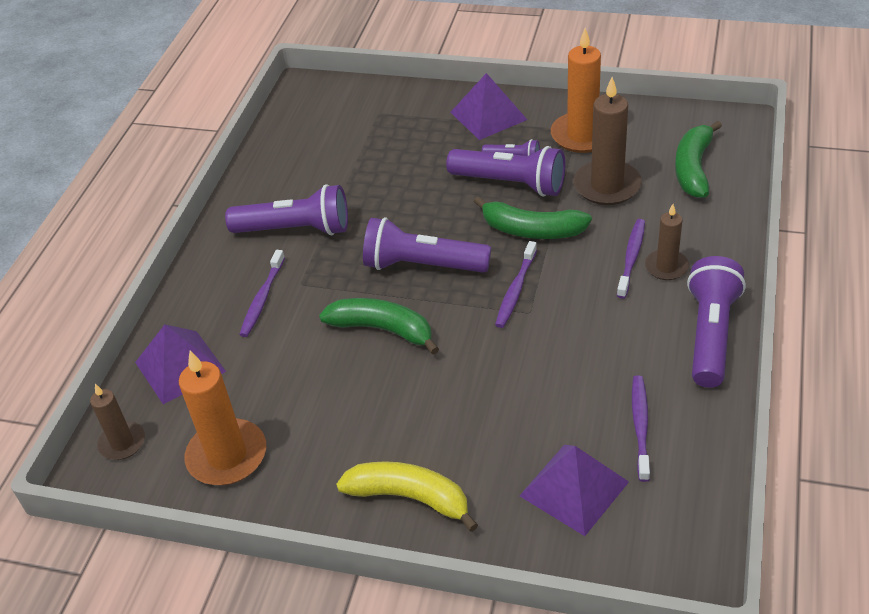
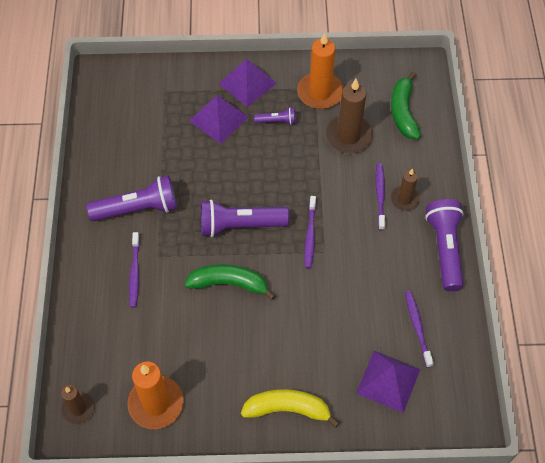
camera: 20 degrees left, 15 degrees up
purple pyramid [135,324,226,404] -> purple pyramid moved to [189,95,249,144]
purple flashlight [446,146,565,197] -> none
green banana [474,196,592,239] -> none

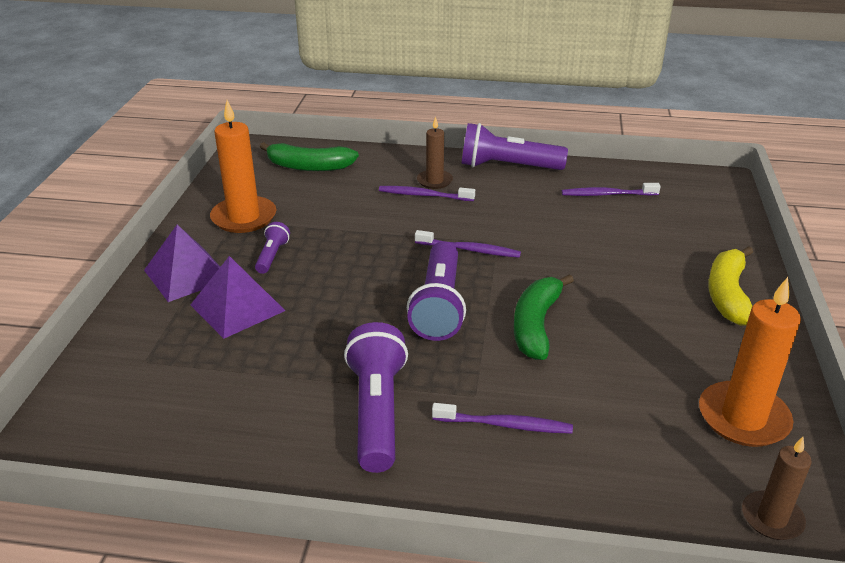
camera: 80 degrees left, 25 degrees down
brown candle [325,79,373,153] -> none
purple pyramid [356,351,420,413] -> none

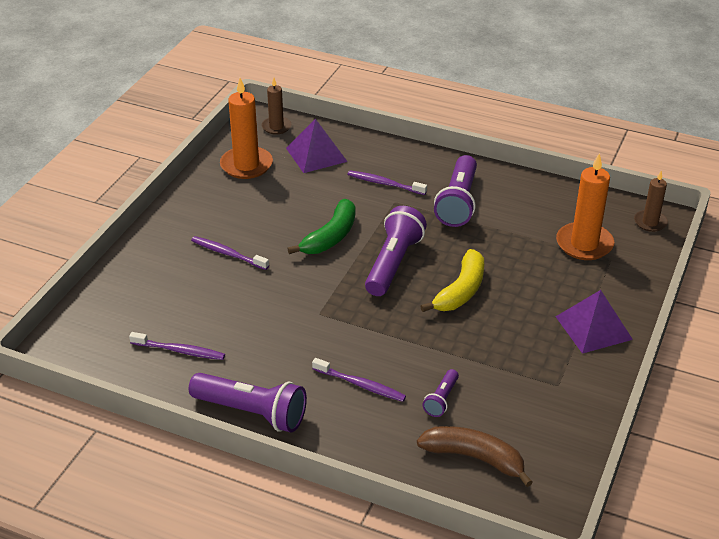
camera: 165 degrees left, 5 degrees up
purple pyramid [191,256,285,339] -> purple pyramid moved to [286,119,348,173]
orange candle [210,100,276,233] -> orange candle moved to [556,153,614,260]
purple flashlight [255,222,290,274] -> purple flashlight moved to [422,369,459,417]
green banana [260,142,359,171] -> brown banana [417,426,533,487]
purple toothbrush [415,230,521,258] -> purple toothbrush moved to [191,236,269,270]
brown candle [417,116,453,189] -> brown candle moved to [634,171,668,232]
yellow banana [708,246,753,326] -> yellow banana moved to [420,249,484,312]

